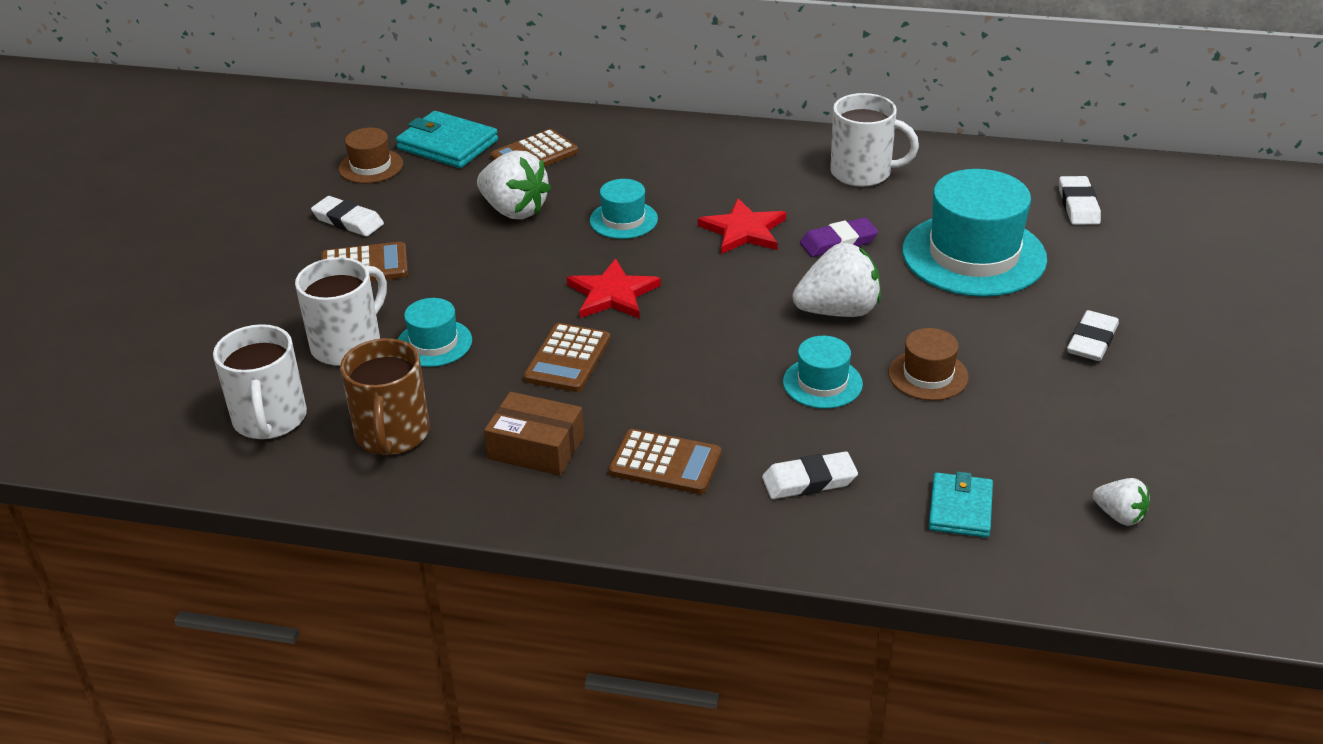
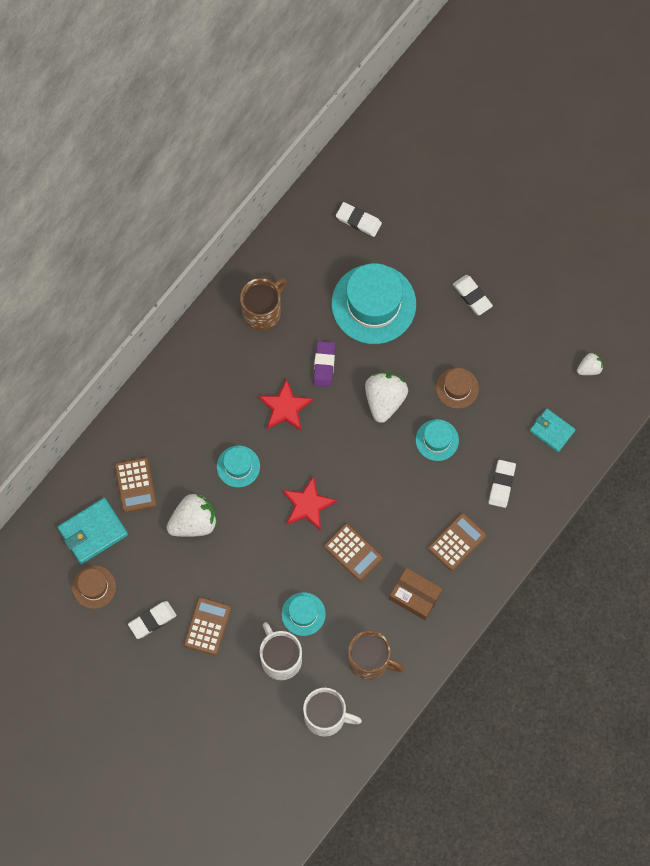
camera: 65 degrees left, 35 degrees up
brown box [484,392,584,476] -> brown box turned 75 degrees clockwise [389,568,443,620]
white mug [830,93,919,187] -> brown mug [240,278,287,331]

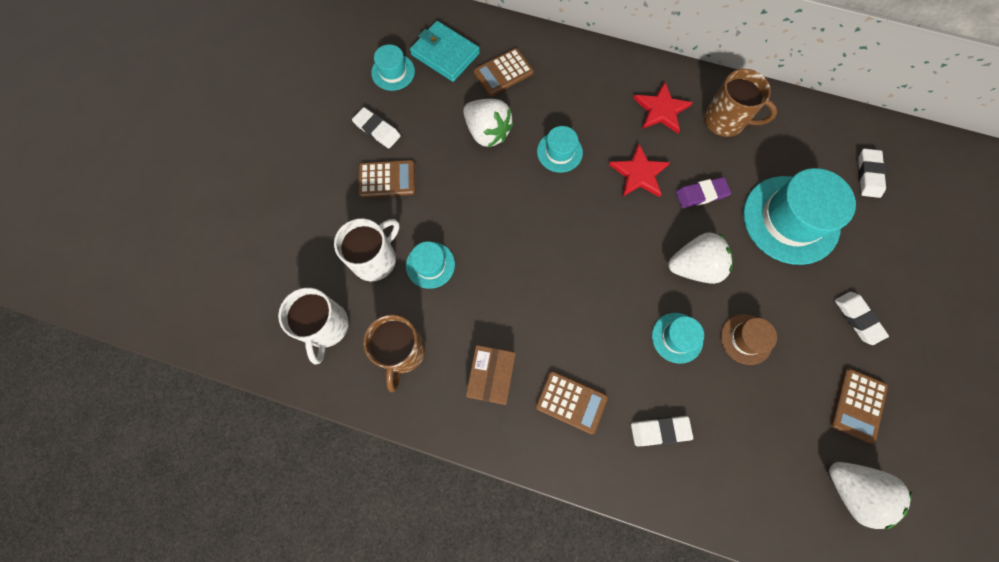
camera: 70 degrees right, 0 degrees up
brown hat [72,566,116,609] -> turquoise hat [371,44,415,91]
red star [282,476,338,531] -> red star moved to [633,82,693,134]
brown calculator [324,523,383,581] -> brown calculator moved to [831,368,888,443]
white eraser [453,275,493,315] -> white eraser turned 60 degrees counterclockwise [835,292,889,345]
turquoise wallet [530,409,576,452] -> none
white strawberry [577,353,603,375] -> white strawberry [829,462,912,529], size x1.88

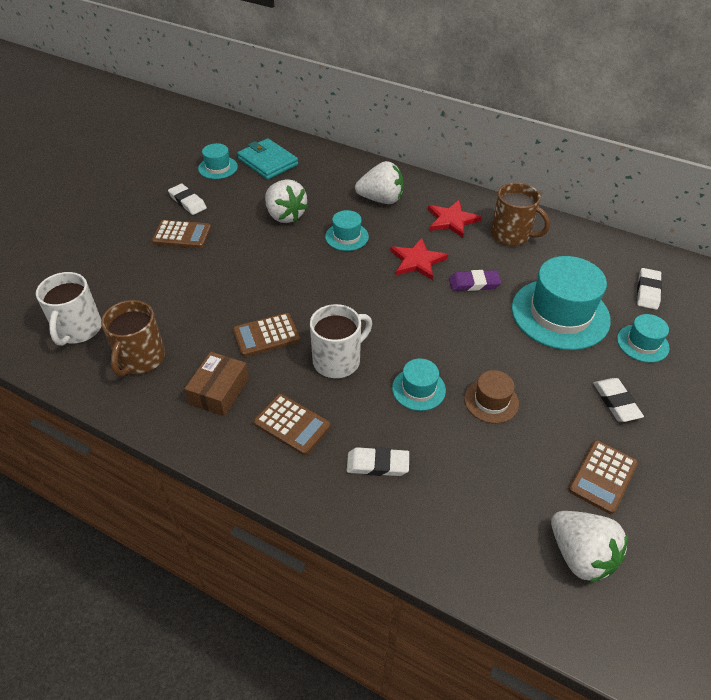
camera: 10 degrees right, 25 degrees down
white mug [334,218,400,281] -> white mug moved to [310,304,372,378]
turquoise hat [406,242,455,289] -> turquoise hat moved to [617,314,670,363]
brown calculator [474,48,534,96] -> brown calculator moved to [233,313,300,357]
white strawberry [668,232,733,284] -> white strawberry moved to [355,161,404,204]

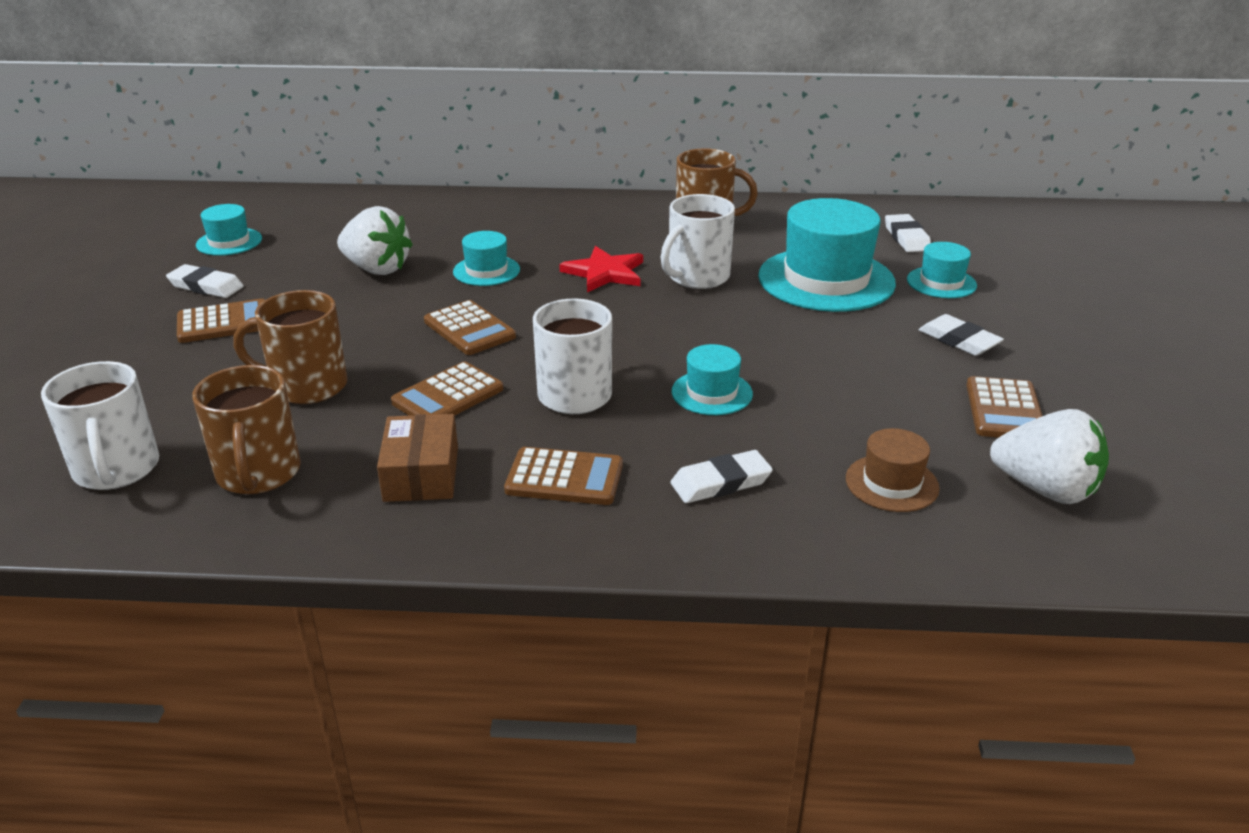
camera: 25 degrees left, 15 degrees down
turquoise wallet [237,138,298,180] -> none
white strawberry [355,161,404,204] -> none
red star [428,200,481,238] -> none
purple eraser [449,270,501,291] -> white mug [661,194,735,289]
brown hat [464,370,519,423] -> brown hat moved to [846,428,940,512]
none -> brown mug [234,290,348,404]
none -> brown calculator [424,300,516,355]

